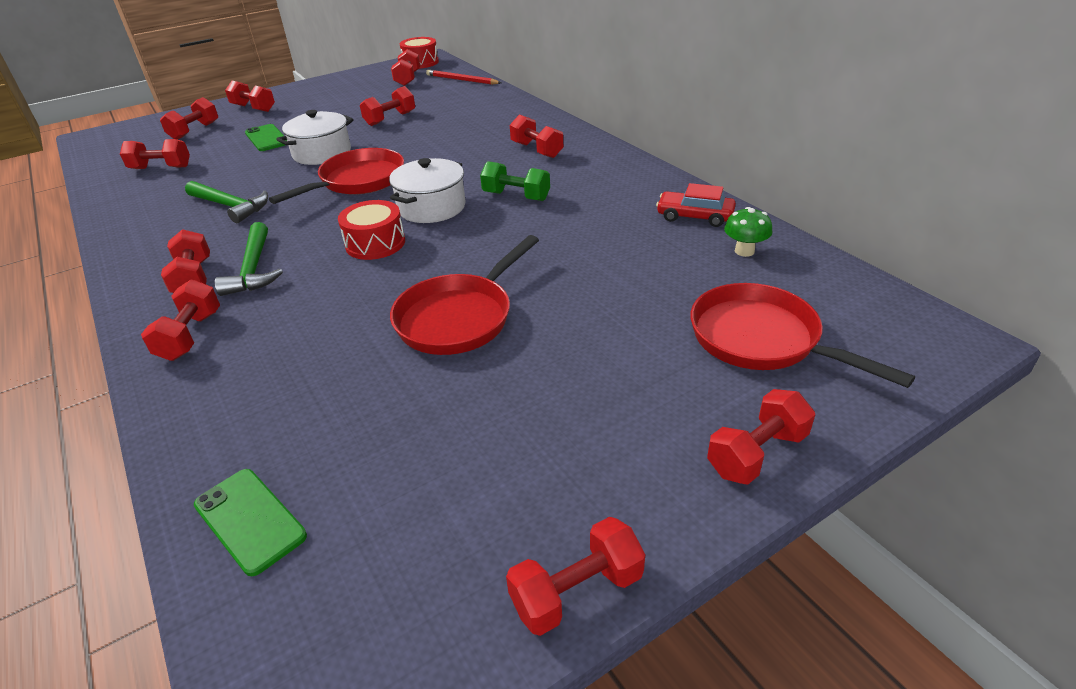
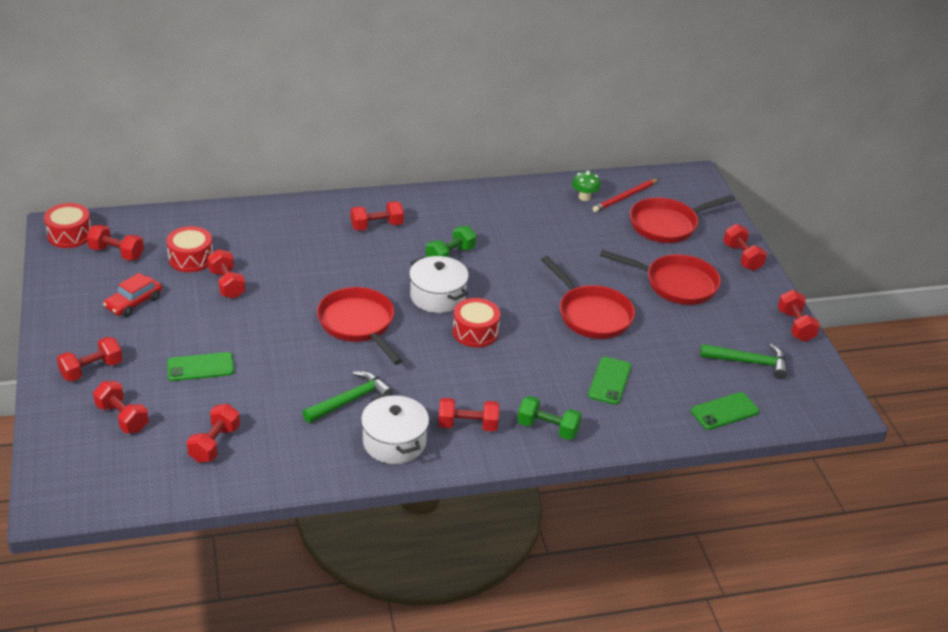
camera: 75 degrees left, 0 degrees up
red dumbbell [141,279,220,361] -> green dumbbell [517,396,582,440]
green hammer [215,222,283,296] -> green hammer moved to [700,344,788,379]
white pot [276,110,353,165] -> white pot moved to [361,394,429,464]
red pencil [426,70,501,85] -> red pencil moved to [593,179,658,212]
red car [656,183,736,227] -> red car moved to [103,273,162,317]
none -> red drum [166,226,213,272]
none -> green phone [588,357,631,405]
none -> red pan [600,250,721,305]

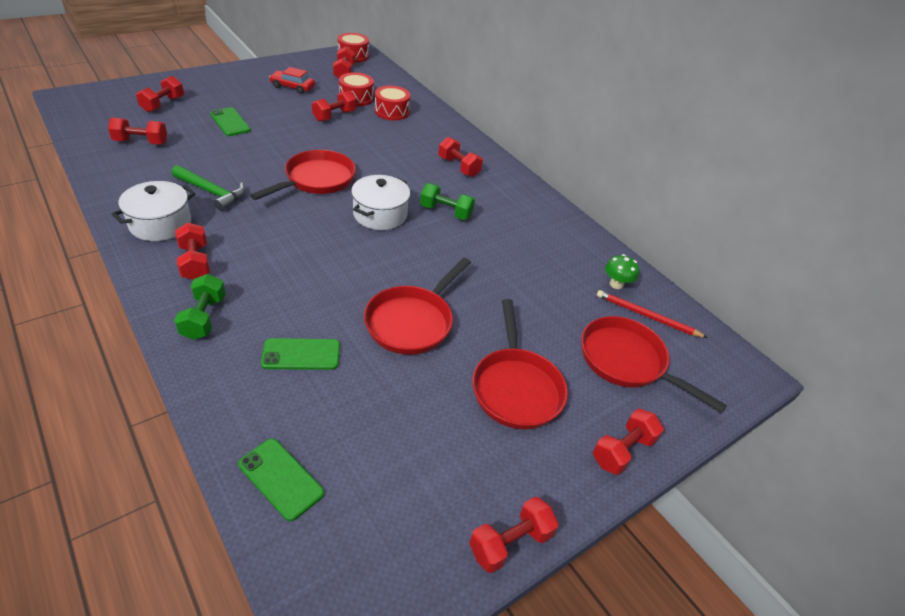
camera: 65 degrees right, 5 degrees up
red dumbbell [57,337,122,382] -> none
red drum [453,298,500,347] -> red drum moved to [375,86,410,120]
green hammer [700,344,788,379] -> none

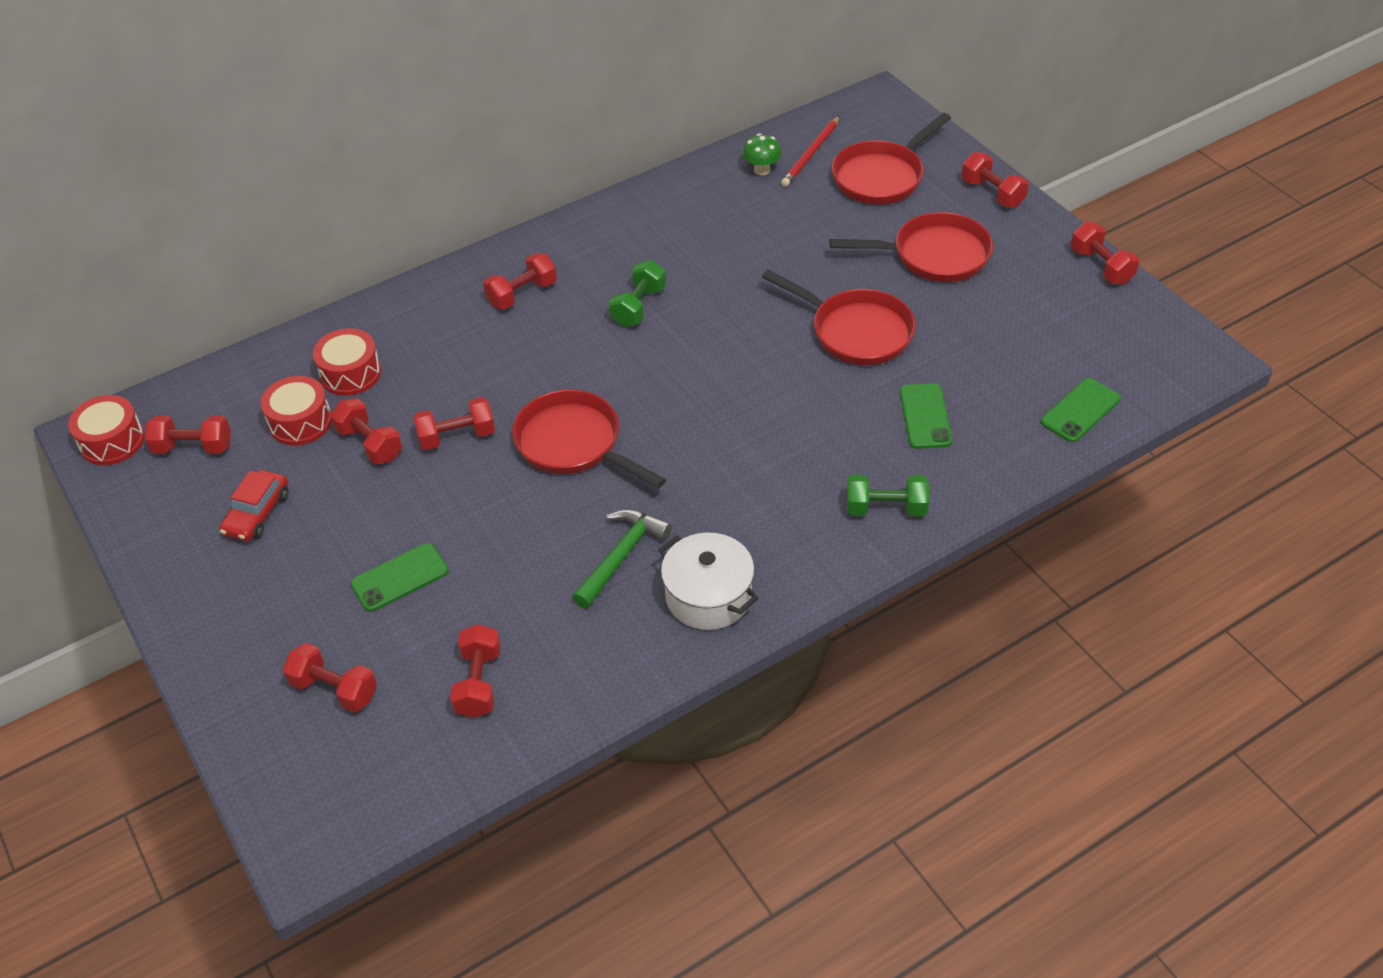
camera: 80 degrees left, 5 degrees up
red dumbbell [175,222,210,280] -> red dumbbell moved to [413,397,495,450]
white pot [351,175,410,230] -> none

